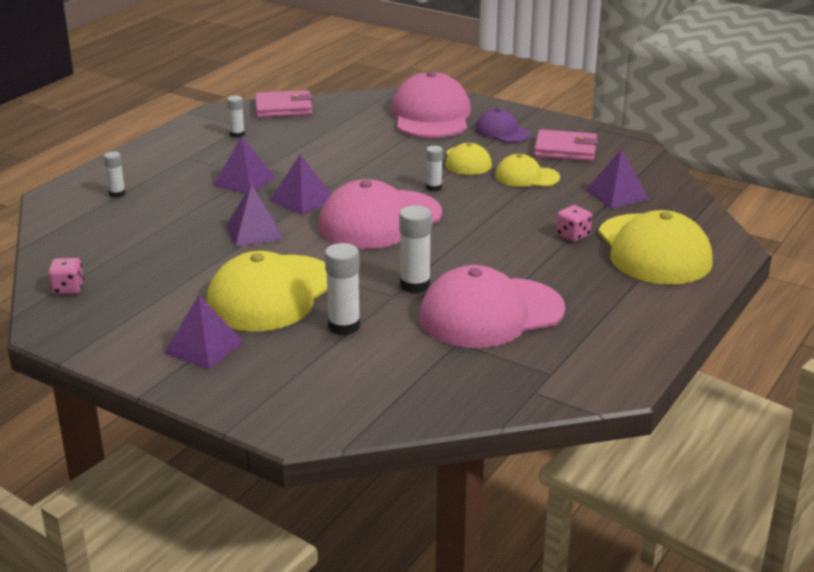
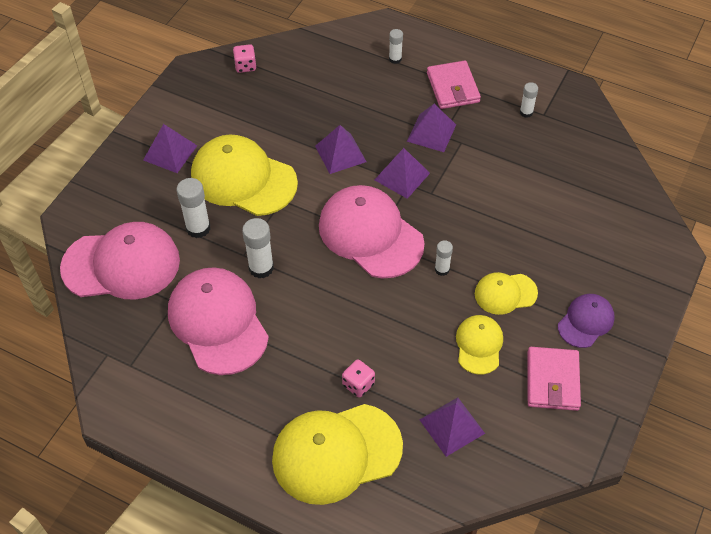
camera: 85 degrees right, 25 degrees up
pink wallet [255,90,313,118] -> pink wallet moved to [427,61,481,109]
pink cap [391,71,471,138] -> pink cap moved to [60,222,180,300]

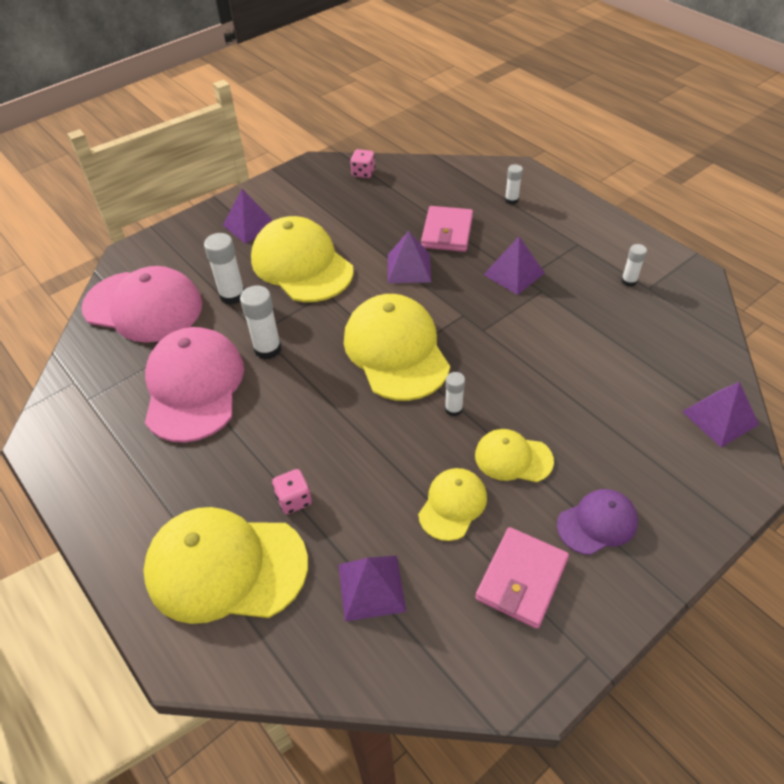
camera: 25 degrees right, 5 degrees down
pink cap [319,185,425,279] -> yellow cap [344,294,450,401]
purple pyramid [375,148,430,199] -> purple pyramid moved to [682,382,759,447]
pink wallet [427,61,481,109] -> pink wallet moved to [421,206,473,252]

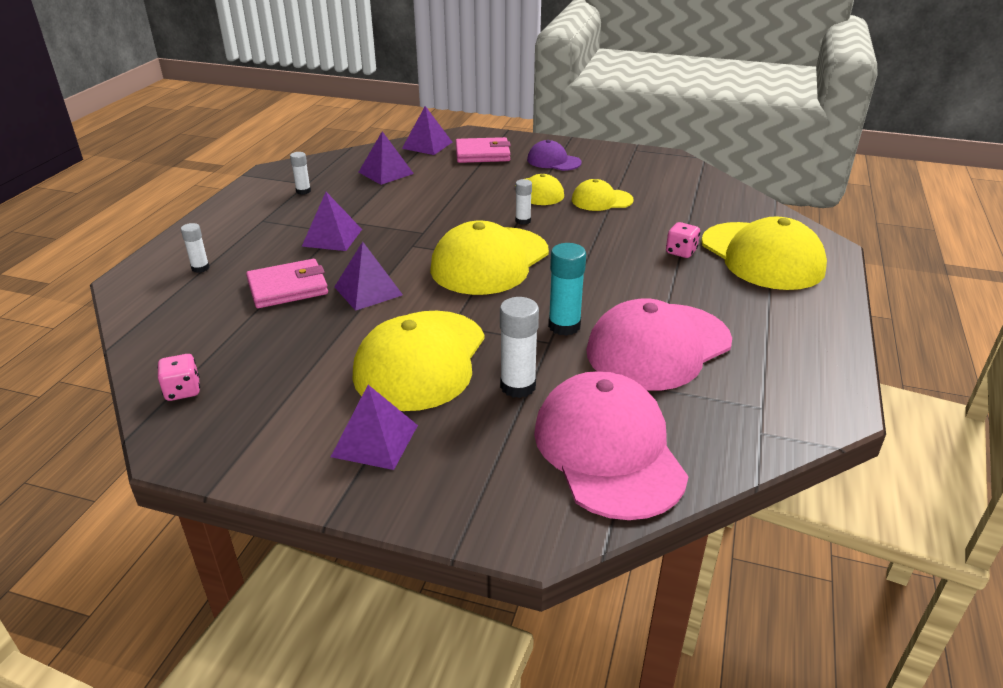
camera: 125 degrees left, 15 degrees down
white glue stick [240,286,282,360] -> turquoise glue stick [548,243,586,336]
purple pyramid [338,556,406,622] -> purple pyramid moved to [359,131,414,185]
pink wallet [475,527,569,629] -> pink wallet moved to [456,137,511,163]

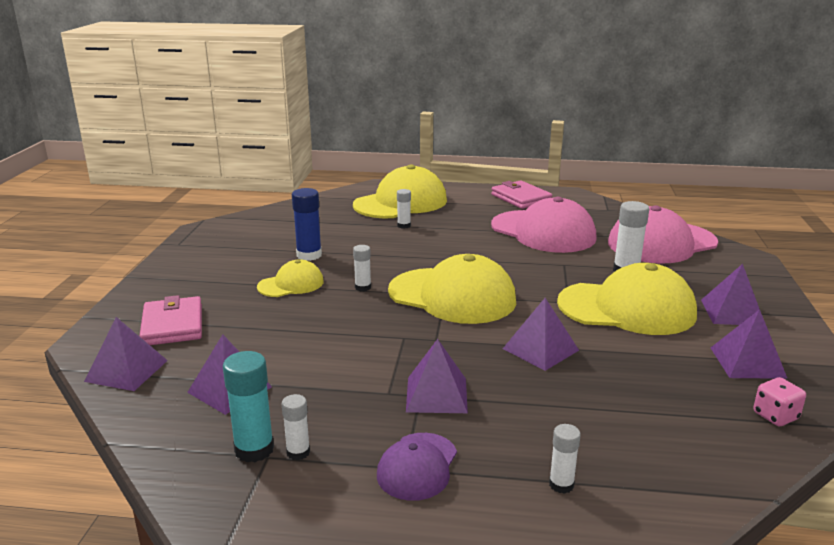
camera: 100 degrees left, 10 degrees down
pink wallet [246,259,328,308] -> pink wallet moved to [491,180,553,209]
purple cap [527,140,582,171] -> purple cap moved to [377,433,457,501]
turquoise glue stick [548,243,586,336] -> turquoise glue stick moved to [223,351,274,462]
yellow cap [572,179,634,211] -> blue glue stick [292,188,322,261]
pink dice [666,222,700,258] -> white glue stick [397,189,411,229]
none -> purple pyramid [711,309,788,379]

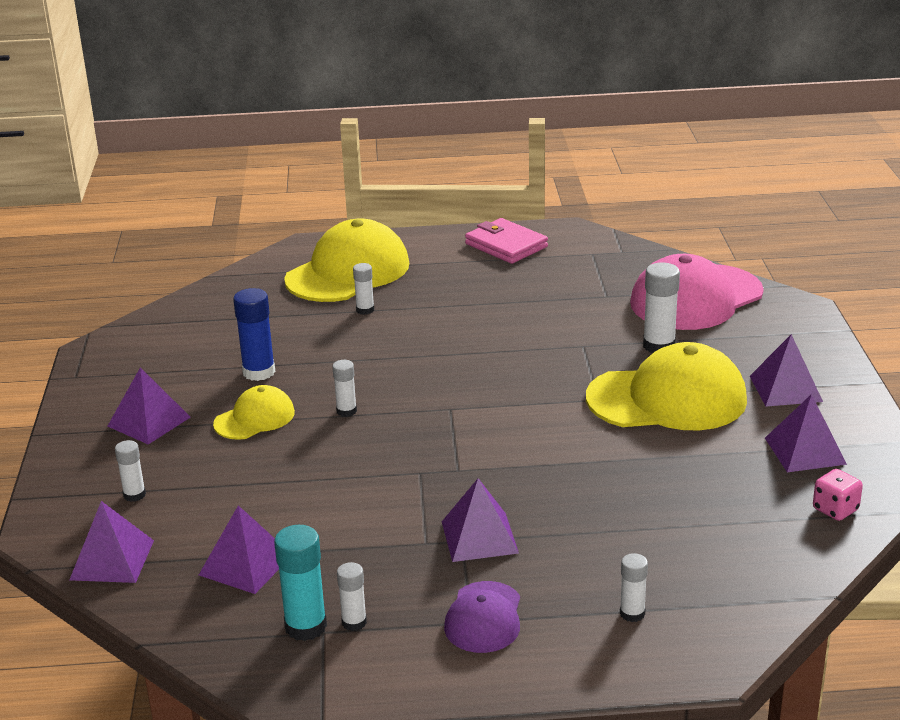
camera: 10 degrees left, 5 degrees up
pink wallet [140,295,202,345] -> white glue stick [115,440,146,502]
yellow cap [388,254,516,324] -> none
pink cap [491,197,597,253] -> none
purple pyramid [503,298,579,371] -> purple pyramid moved to [107,367,191,445]

